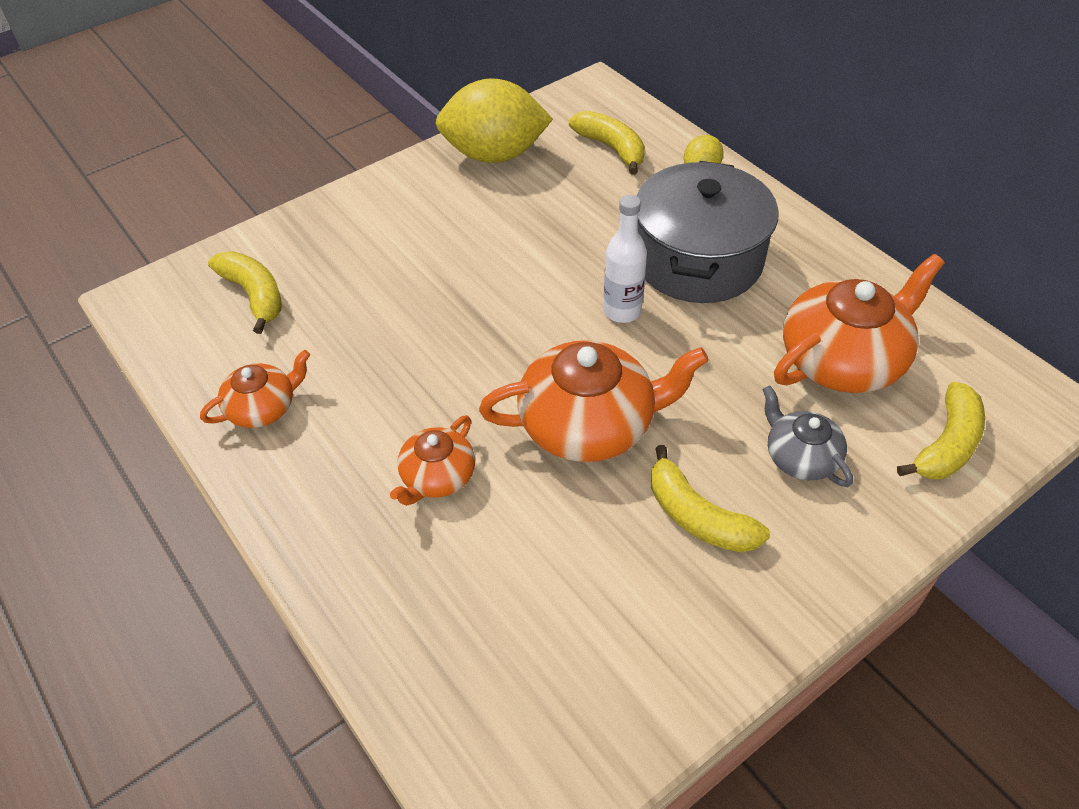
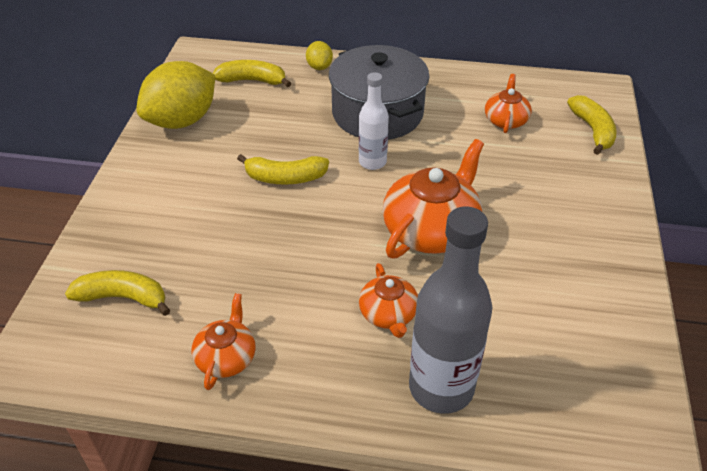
camera: 45 degrees left, 5 degrees down
yellow banana [651,445,770,553] -> yellow banana moved to [237,154,329,185]
grey teapot [762,385,853,487] -> none
orange teapot [774,254,945,393] -> orange teapot [485,74,532,133], size x0.55
none -> grey bottle [409,206,492,414]

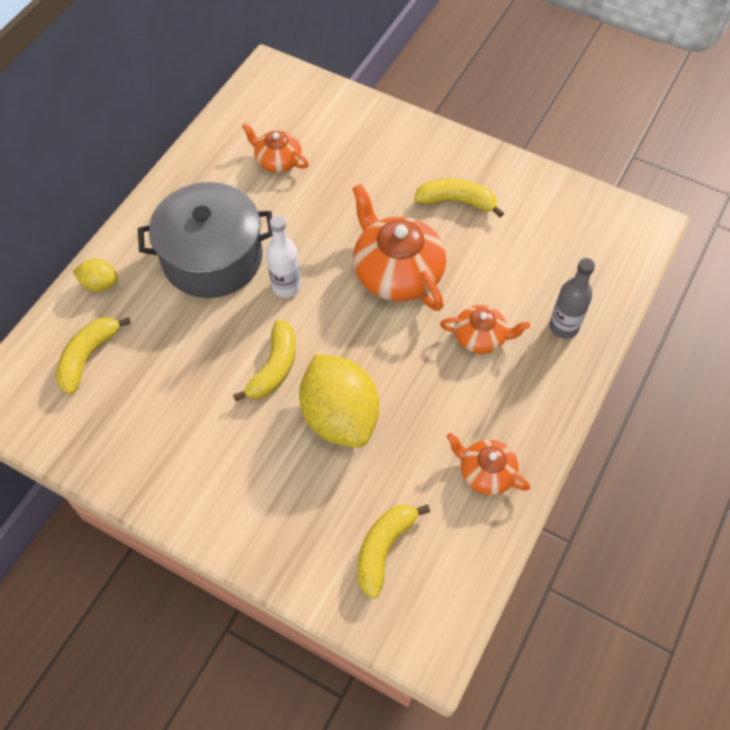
camera: 70 degrees left, 15 degrees up
yellow lemon [137,61,215,129] -> yellow lemon moved to [299,354,379,448]
grey bottle [409,206,492,414] -> grey bottle [549,258,595,339], size x0.57
yellow banana [567,95,617,155] -> yellow banana moved to [414,179,504,218]

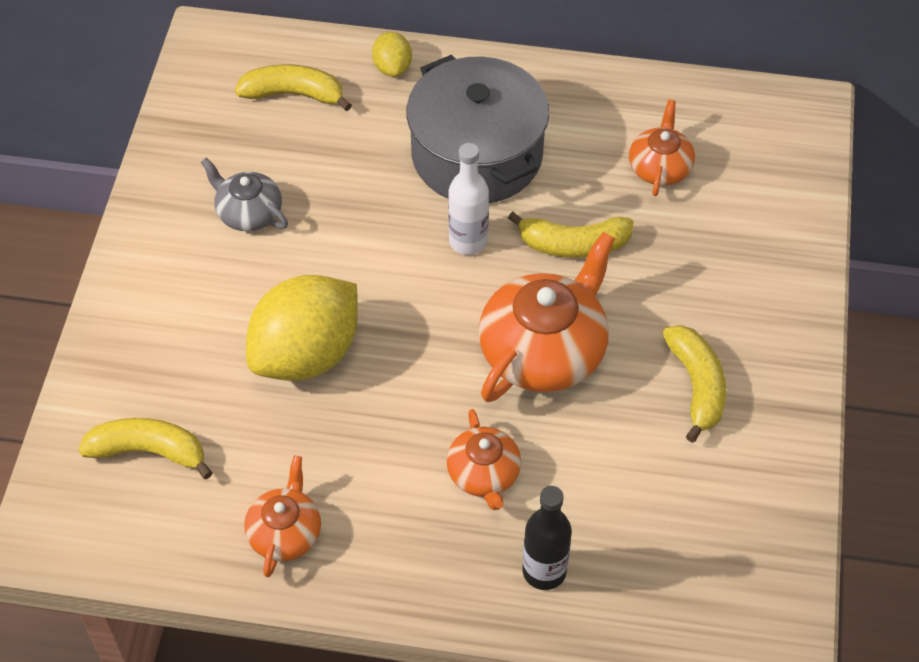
camera: 70 degrees right, 5 degrees down
yellow banana [233,320,296,401] -> yellow banana moved to [508,212,634,258]
grey bottle [549,258,595,339] -> black bottle [523,486,572,590]
none -> grey teapot [201,158,288,231]

